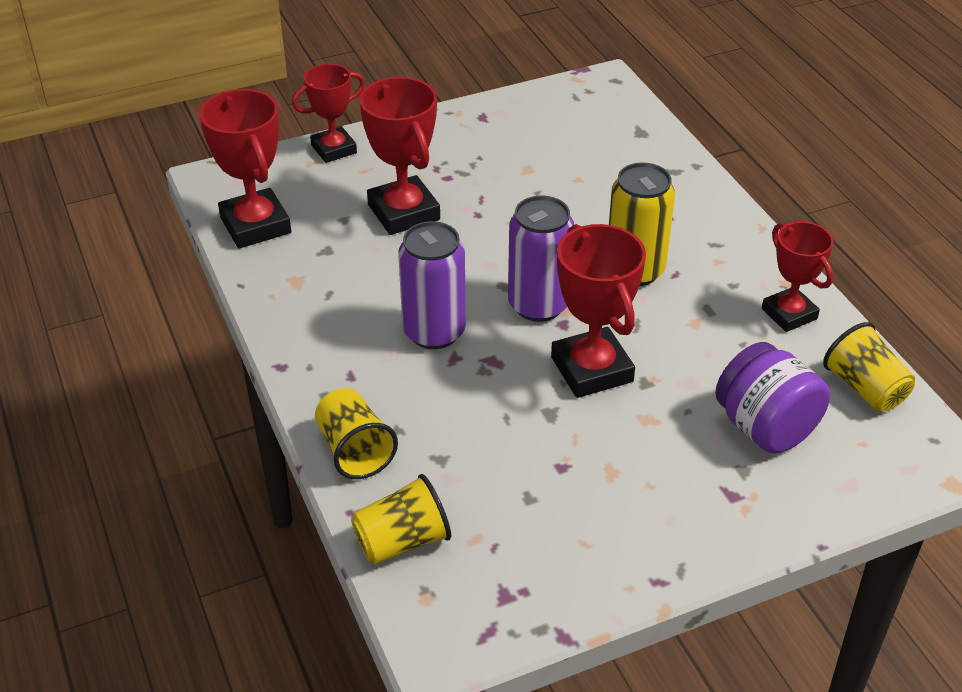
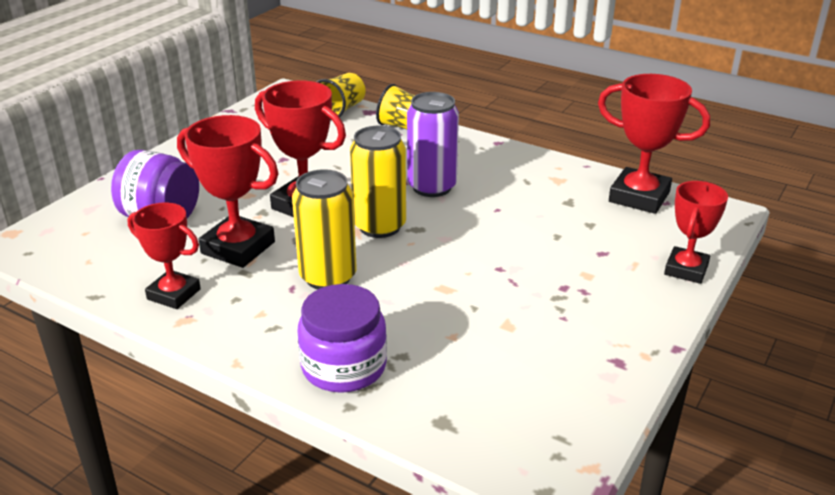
camera: 145 degrees right, 10 degrees down
red trophy [359,77,440,235] -> red trophy moved to [177,115,278,268]
purple can [508,196,574,322] -> yellow can [350,126,406,238]
yellow cup [823,322,915,412] -> none
none -> purple jar [298,284,387,393]

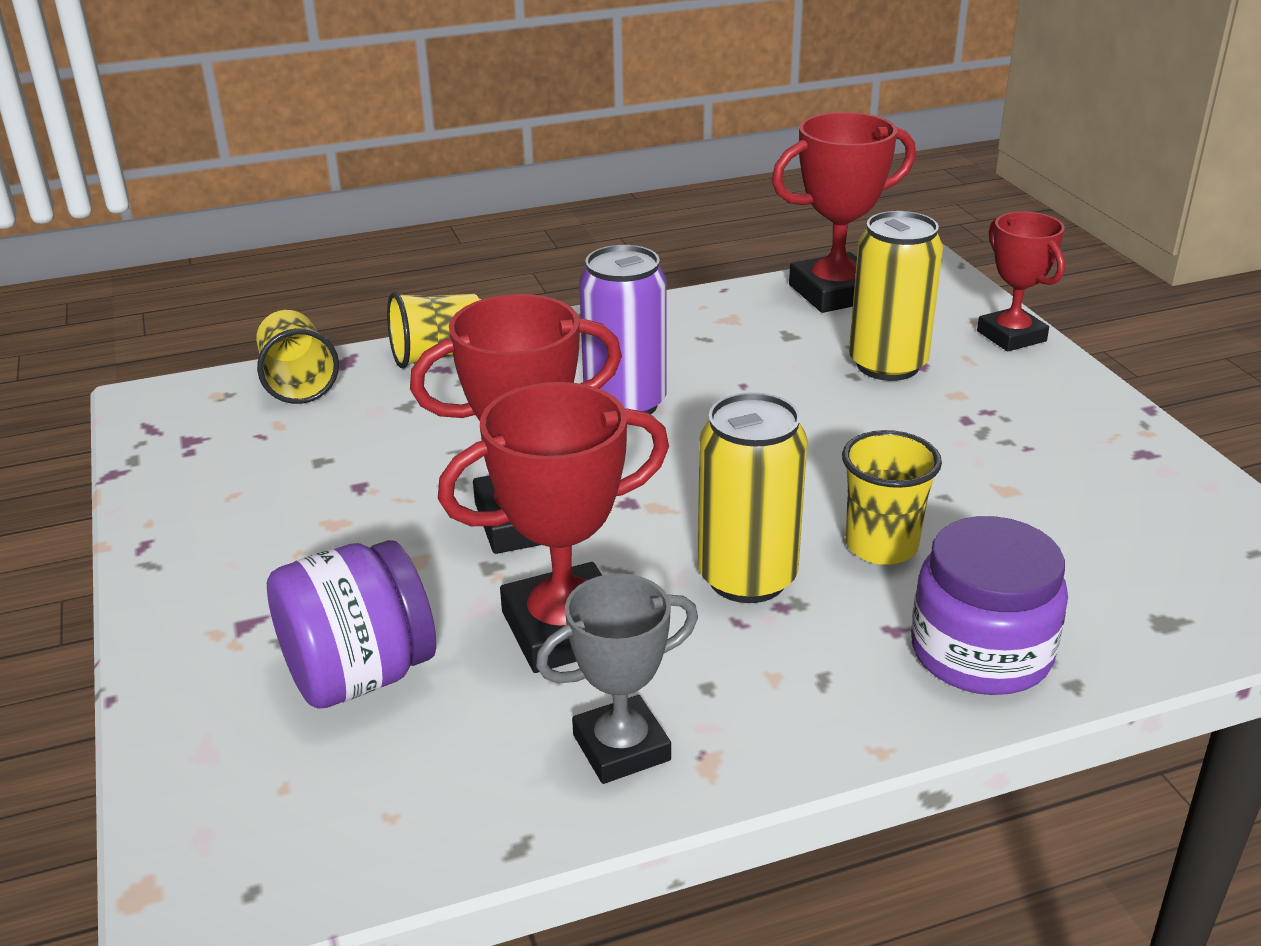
camera: 50 degrees left, 0 degrees up
red trophy [127,202,201,309] -> grey trophy [536,574,698,784]
yellow can [350,126,406,238] -> yellow can moved to [849,211,943,381]
none -> yellow cup [842,430,942,565]

